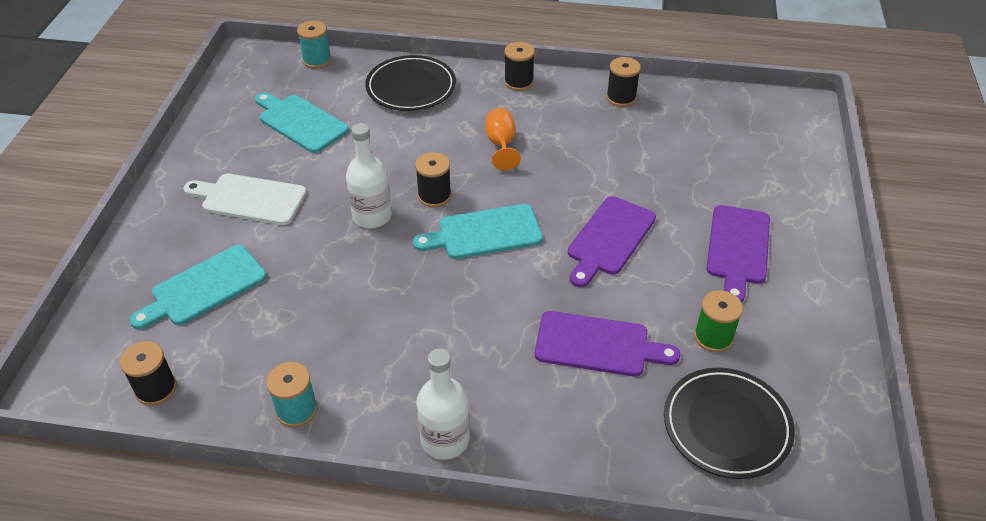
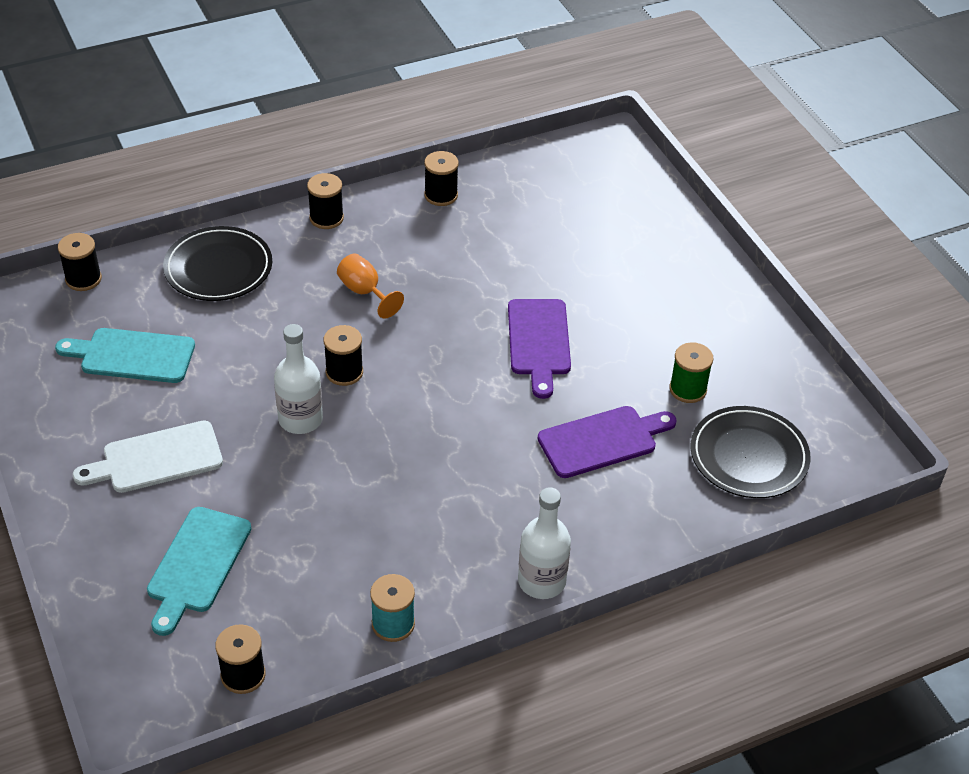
camera: 35 degrees left, 0 degrees up
turquoise spool [297,21,331,69] -> black spool [58,233,102,291]
turquoise cutting board [413,204,543,259] -> none
purple cutting board [707,205,770,303] -> none

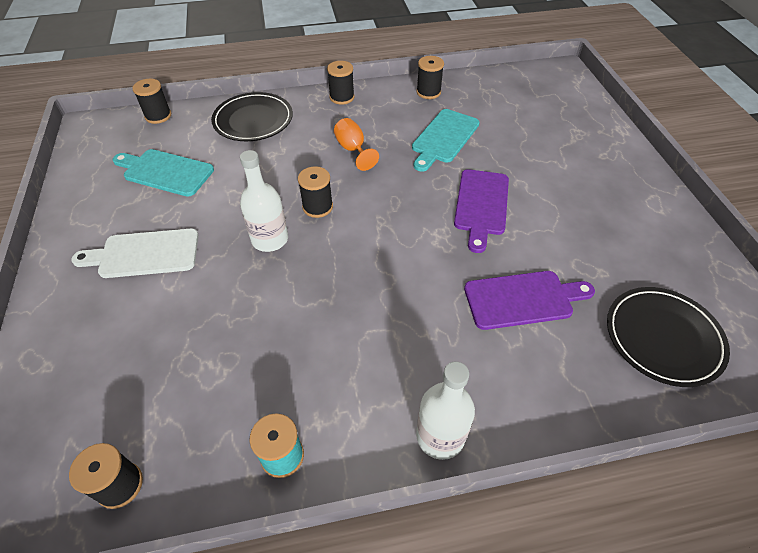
camera: 15 degrees right, 5 degrees up
turquoise cutting board [147,507,251,636] -> turquoise cutting board moved to [412,109,480,172]
green spool [669,342,713,403] -> none

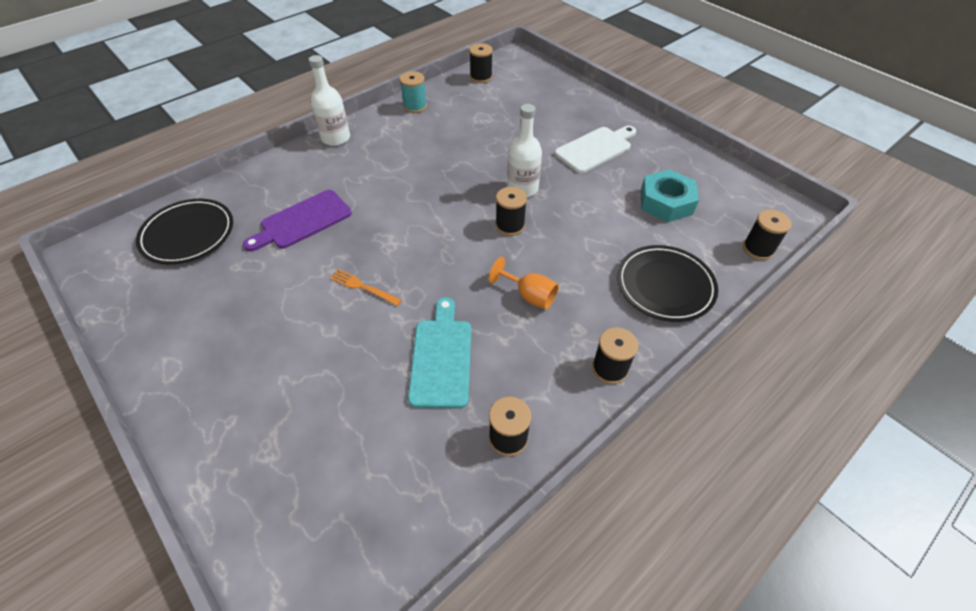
camera: 150 degrees right, 0 degrees up
turquoise cutting board [113,149,214,197] -> turquoise nut [641,169,699,222]
purple cutting board [454,169,509,253] -> orange fork [330,269,402,306]

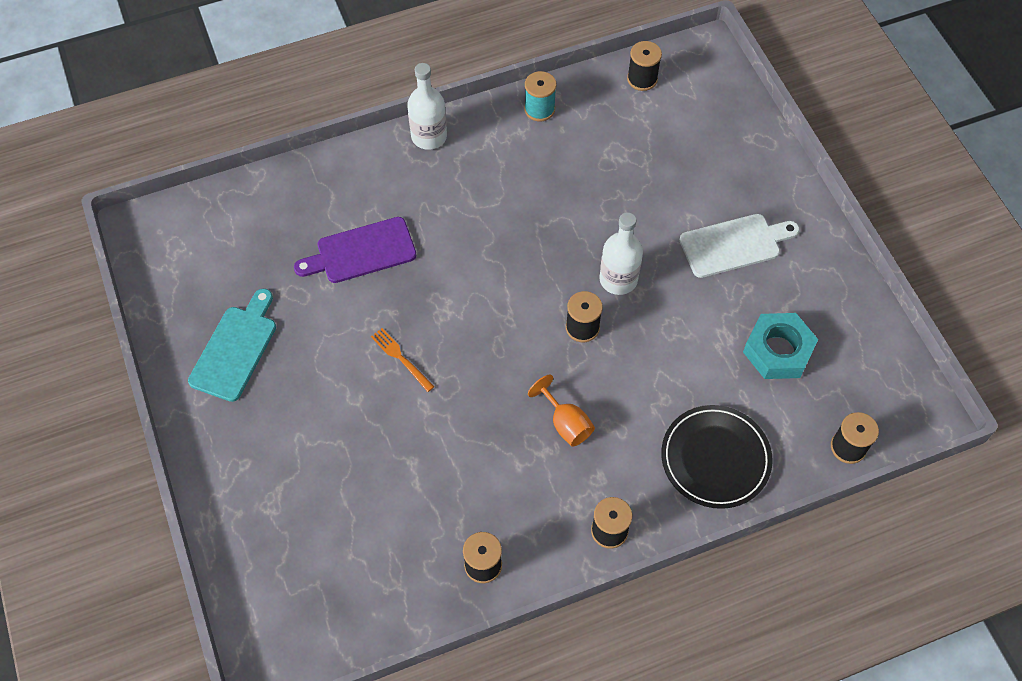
camera: 20 degrees right, 10 degrees up
black plate [136,199,233,264] -> none
turquoise cutting board [408,297,471,408] -> turquoise cutting board moved to [188,289,276,402]

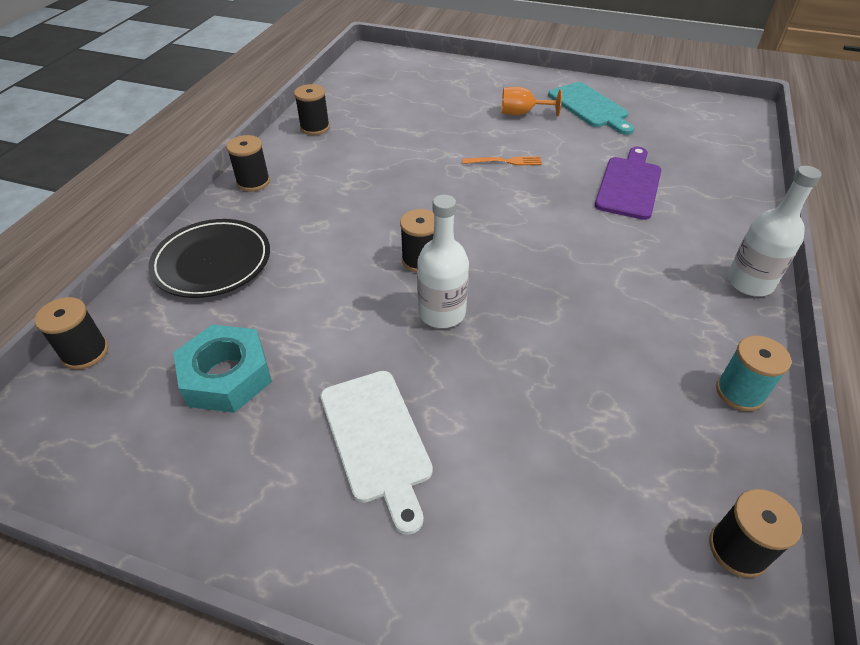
camera: 130 degrees right, 15 degrees down
orange goblet [528,374,595,447] -> orange goblet moved to [501,87,562,116]
white cutting board [680,214,800,278] -> white cutting board turned 45 degrees counterclockwise [321,371,433,535]

